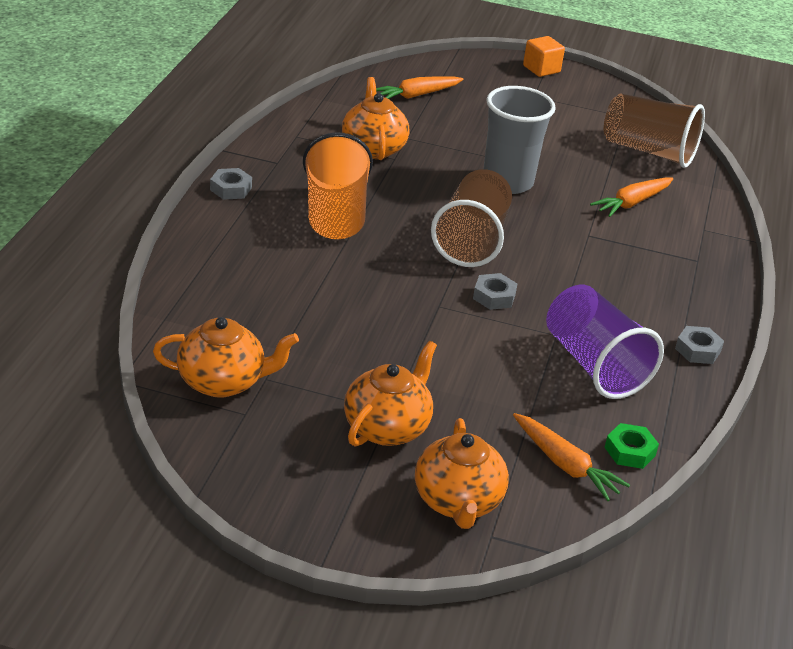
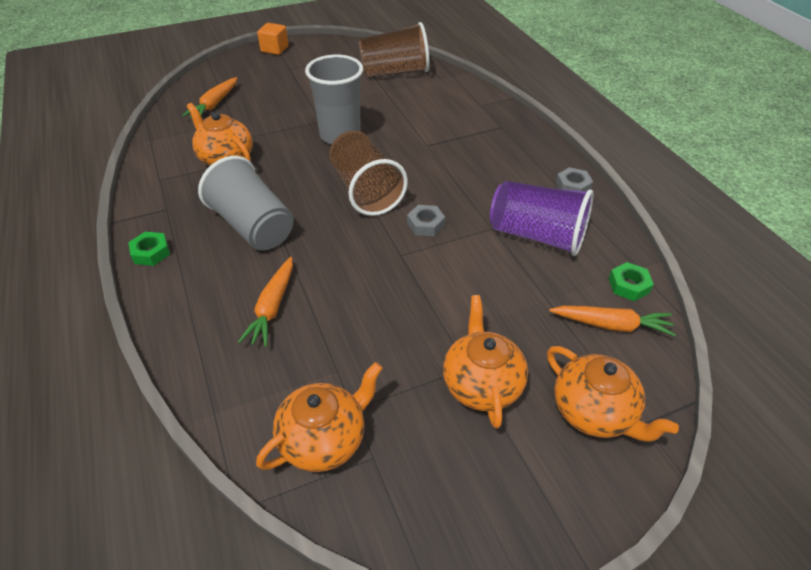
camera: 35 degrees left, 10 degrees up
grey nut [210,168,252,200] -> green nut [128,232,170,266]
orange cup [303,132,373,239] -> grey cup [198,156,294,251]
orange carrot [590,178,673,217] -> orange carrot moved to [238,257,293,347]

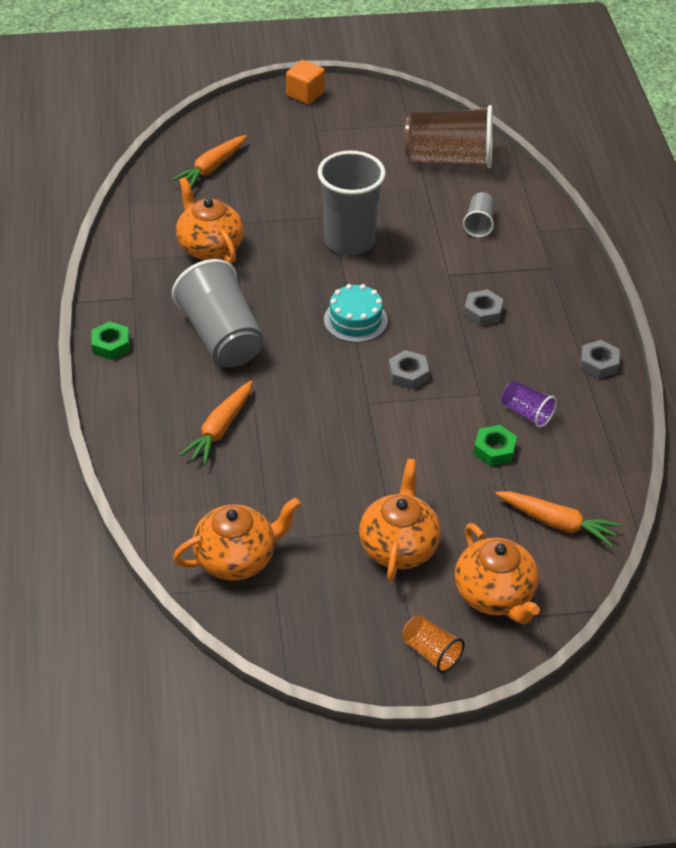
camera: 15 degrees right, 0 degrees up
brown cup [329,131,408,216] -> turquoise cake [324,284,388,343]
purple cup [490,181,593,256] -> purple cup [501,381,557,428], size x0.48
green nut [609,262,654,301] -> green nut moved to [473,425,517,466]
none -> orange cup [402,615,465,673]
none -> grey cup [463,192,495,237]
none -> grey nut [464,289,503,326]

